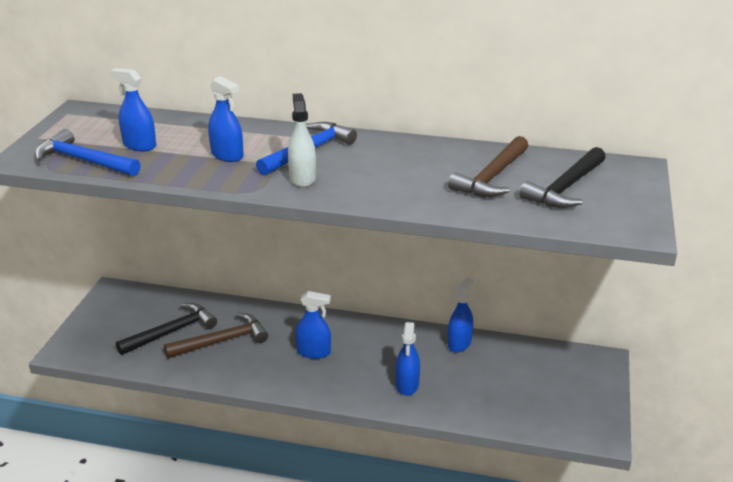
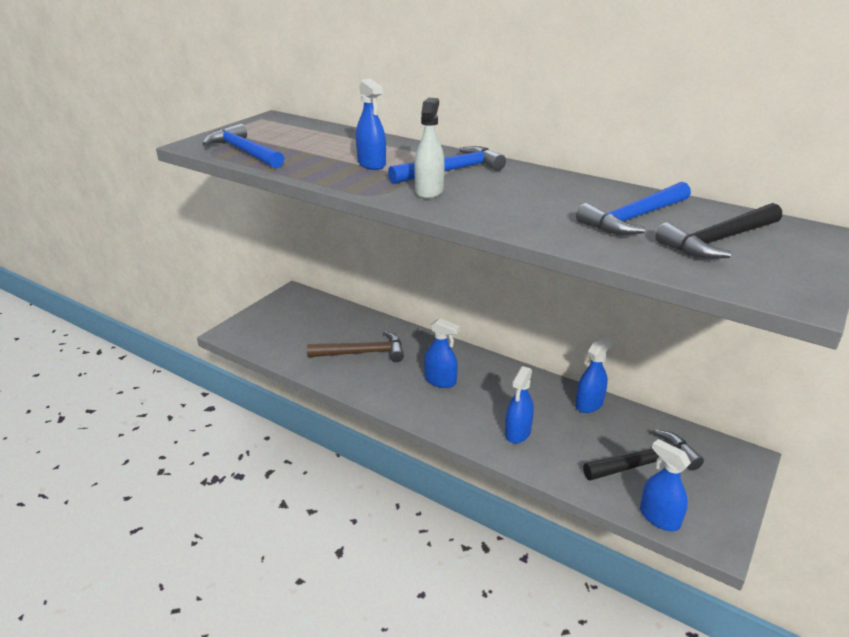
camera: 20 degrees right, 0 degrees up
blue spray bottle [110,68,156,151] -> blue spray bottle moved to [640,439,691,531]
black hammer [116,303,217,355] -> black hammer moved to [583,429,704,481]
brown hammer [448,136,528,197] -> blue hammer [576,182,691,235]

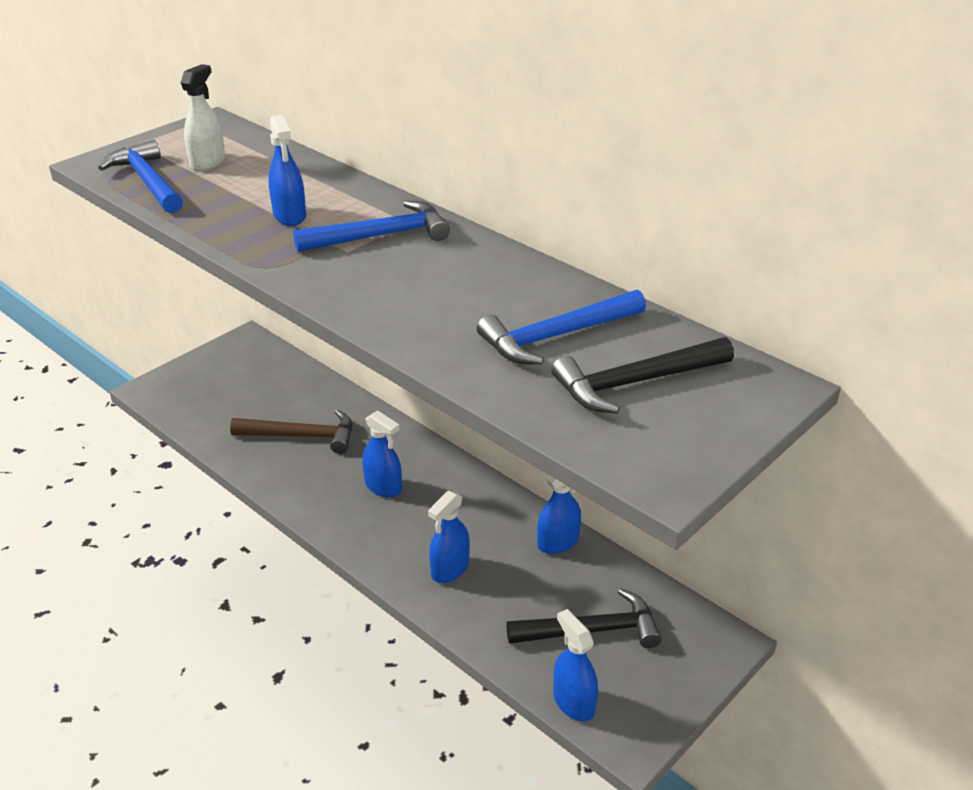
camera: 10 degrees right, 5 degrees up
white spray bottle [414,98,445,199] -> white spray bottle moved to [181,64,225,171]

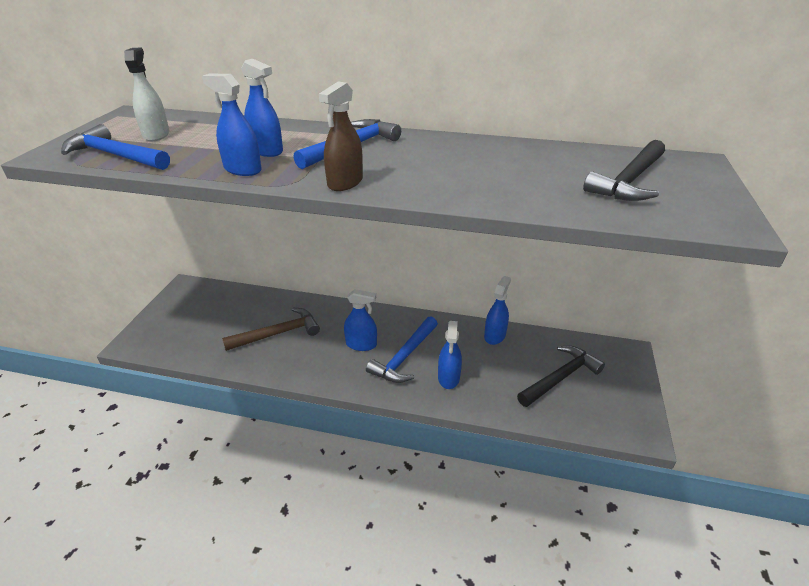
camera: 30 degrees left, 0 degrees up
blue hammer [477,290,646,365] -> blue hammer moved to [366,316,438,383]
blue spray bottle [553,609,598,722] -> blue spray bottle moved to [202,73,262,176]
none -> brown spray bottle [319,81,363,191]

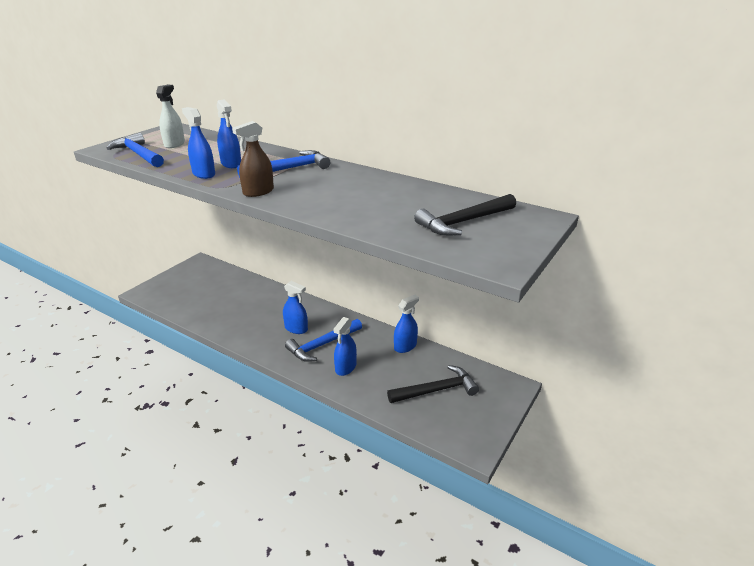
camera: 20 degrees right, 5 degrees down
brown hammer [222,308,320,351] -> none

